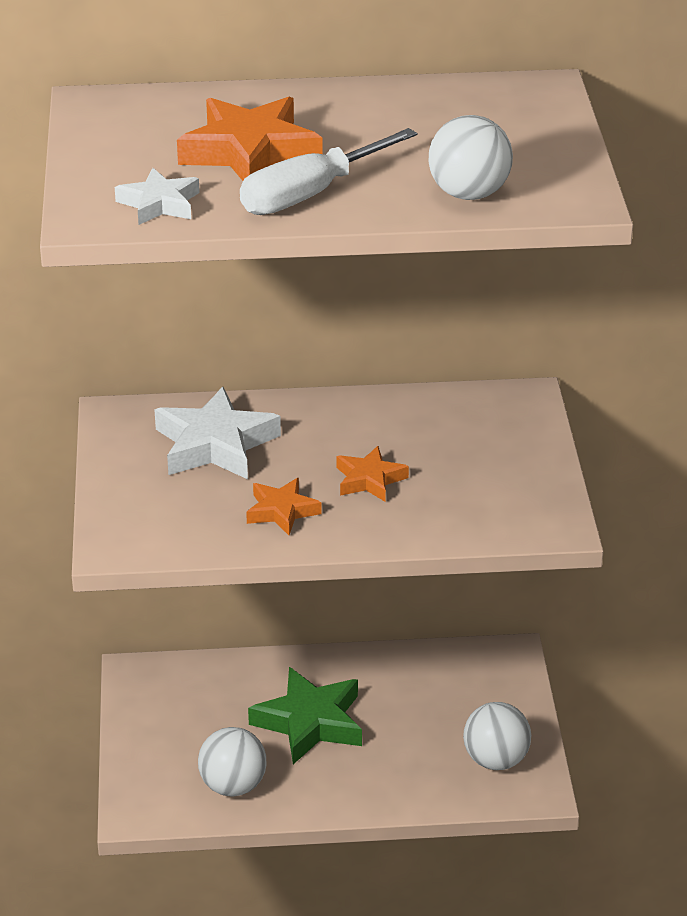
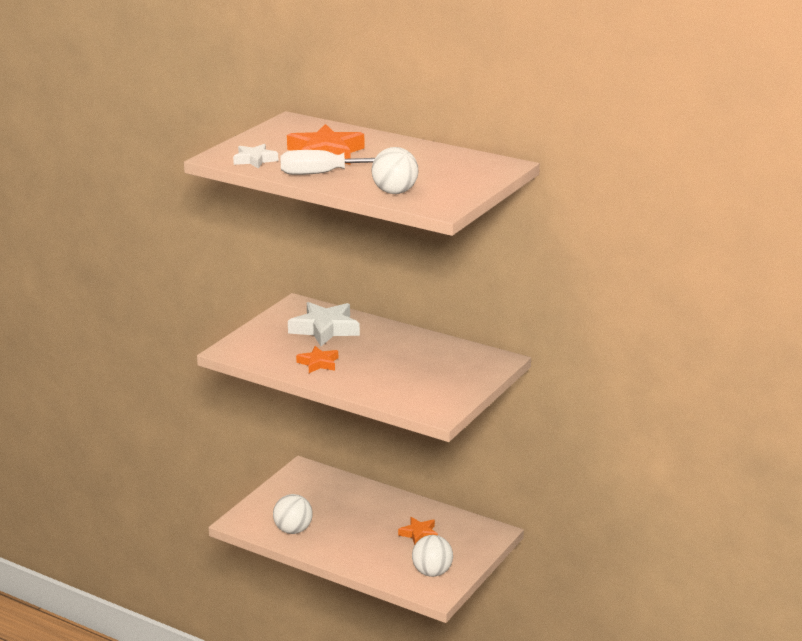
camera: 35 degrees right, 10 degrees down
green star [248,667,362,764] -> none
orange star [336,446,409,502] -> orange star moved to [398,517,438,545]

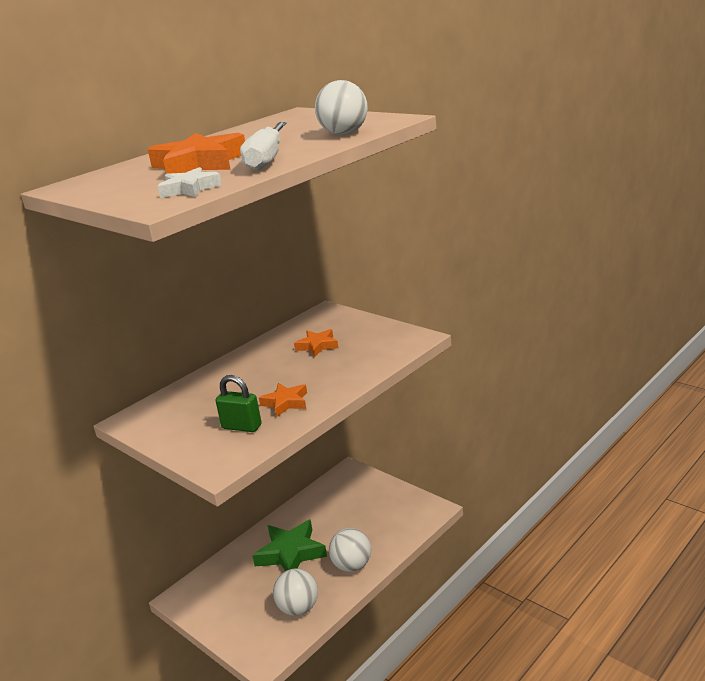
camera: 75 degrees left, 0 degrees up
white star [288,302,360,346] -> none
orange star [398,517,438,545] -> orange star moved to [294,329,338,357]
white ball [412,535,453,577] -> white ball moved to [329,528,371,572]
none -> green padlock [216,375,261,432]
none -> green star [252,520,327,571]

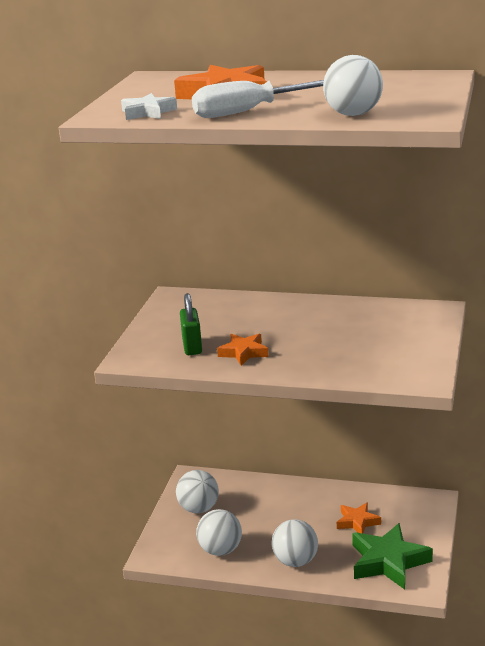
camera: 60 degrees right, 0 degrees up
green star [252,520,327,571] -> green star moved to [352,523,433,590]
orange star [294,329,338,357] -> orange star moved to [337,502,381,534]
none -> white ball [176,470,219,513]

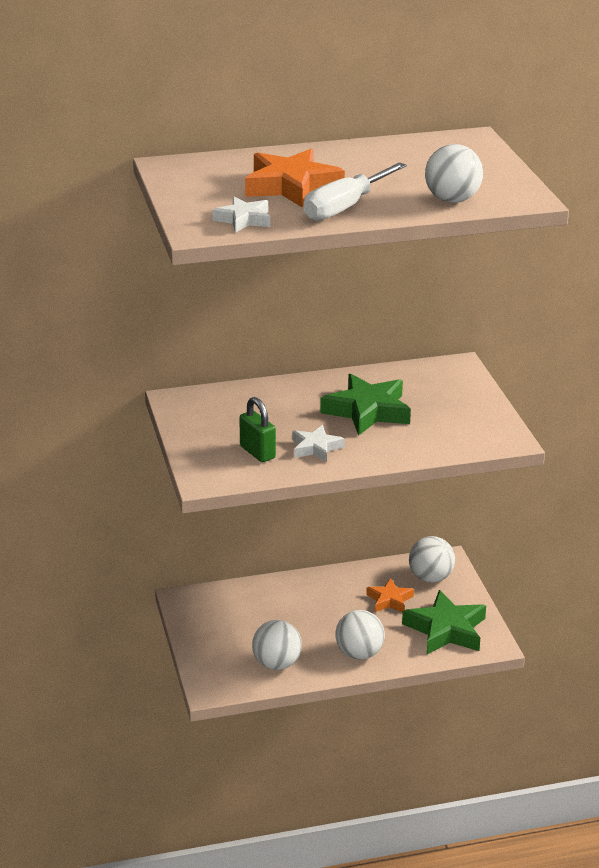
camera: 30 degrees left, 5 degrees up
white ball [176,470,219,513] -> white ball moved to [409,536,455,583]
orange star [217,334,269,366] -> white star [292,425,345,462]
none -> green star [320,374,411,436]

